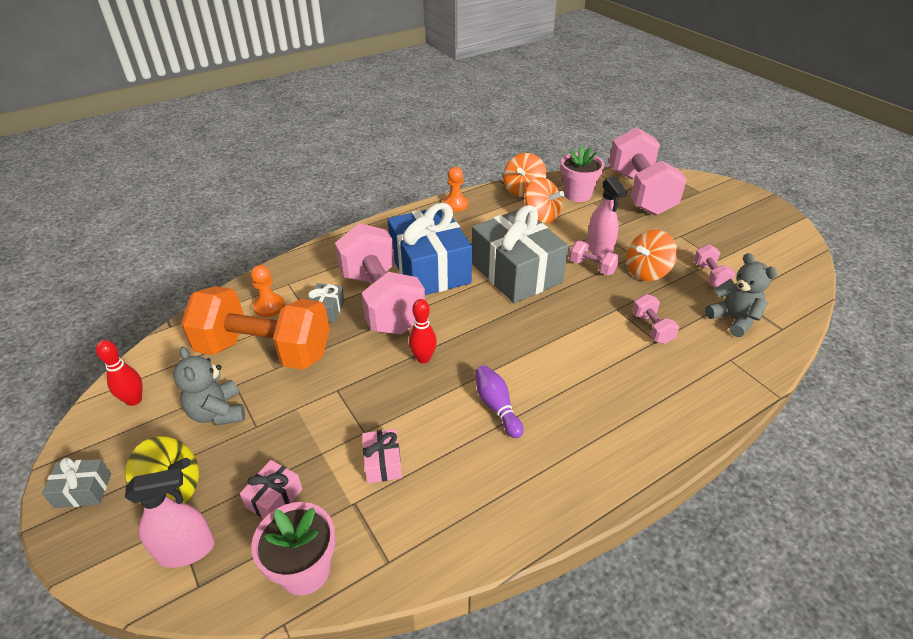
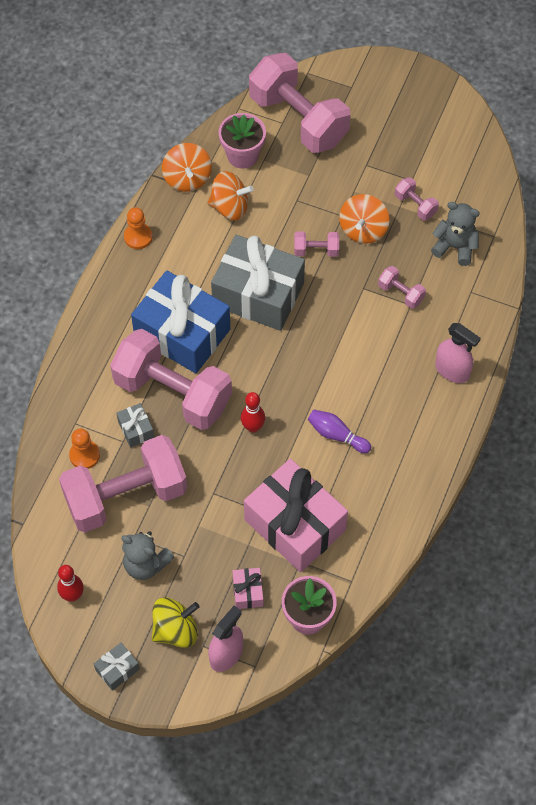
camera: 35 degrees left, 20 degrees up
orange dumbbell [181,286,330,370] -> pink dumbbell [59,435,187,533]
pink gift [362,429,402,483] -> pink gift [244,459,348,572], size x2.41
pink spray bottle [587,177,627,258] -> pink spray bottle moved to [435,323,481,383]

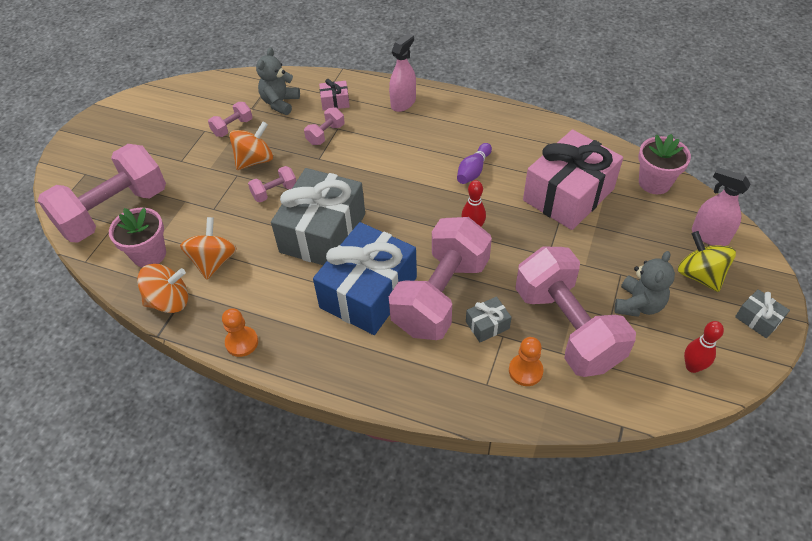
camera: 90 degrees left, 10 degrees down
pink gift [233,568,263,609] -> pink gift moved to [319,79,350,111]
pink dumbbell [294,232,339,257] -> pink dumbbell turned 60 degrees clockwise [248,166,296,202]
orange spinning top [339,194,389,244] -> orange spinning top turned 60 degrees counterclockwise [229,122,273,170]

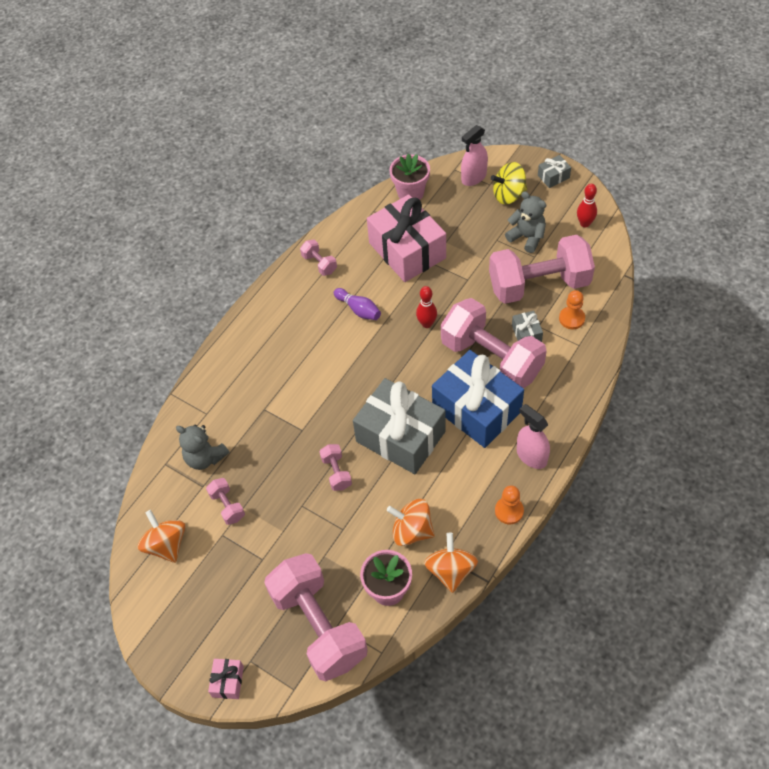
camera: 75 degrees left, 5 degrees up
orange spinning top [229,122,273,170] -> orange spinning top moved to [137,510,185,563]
pink dumbbell [304,107,345,145] -> pink dumbbell moved to [300,240,337,276]
pink gift [319,79,350,111] -> pink gift moved to [208,659,244,699]
pink spray bottle [389,33,416,112] -> pink spray bottle moved to [517,404,550,469]

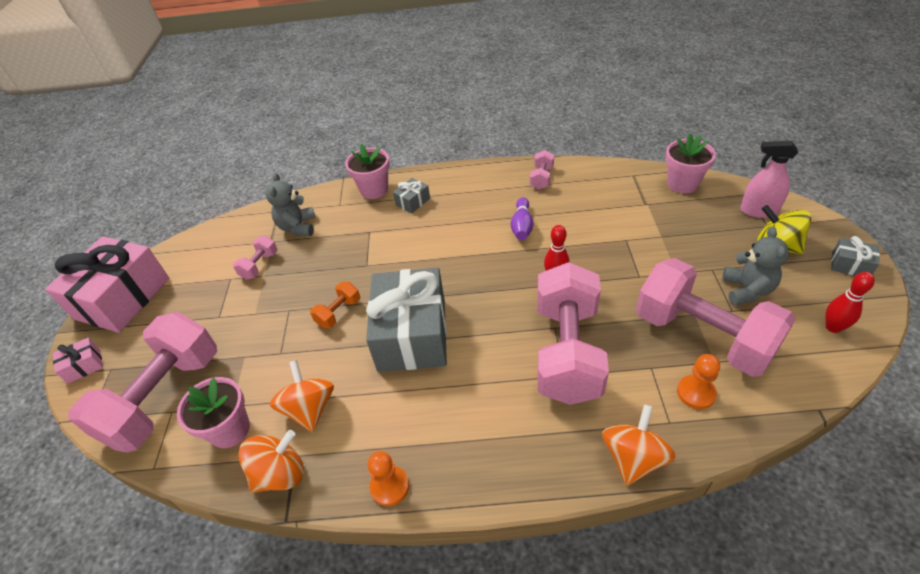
camera: 55 degrees right, 10 degrees down
orange spinning top [137,510,185,563] -> orange spinning top moved to [602,405,676,486]
pink dumbbell [319,444,352,491] -> orange dumbbell [310,282,360,328]
pink gift [367,195,446,282] -> pink gift moved to [45,236,169,333]
blue gift [432,350,524,448] -> none
grey gift [512,311,543,342] -> grey gift moved to [393,178,430,213]
pink spray bottle [517,404,550,469] -> none
none -> pink flower pot [345,144,390,199]

